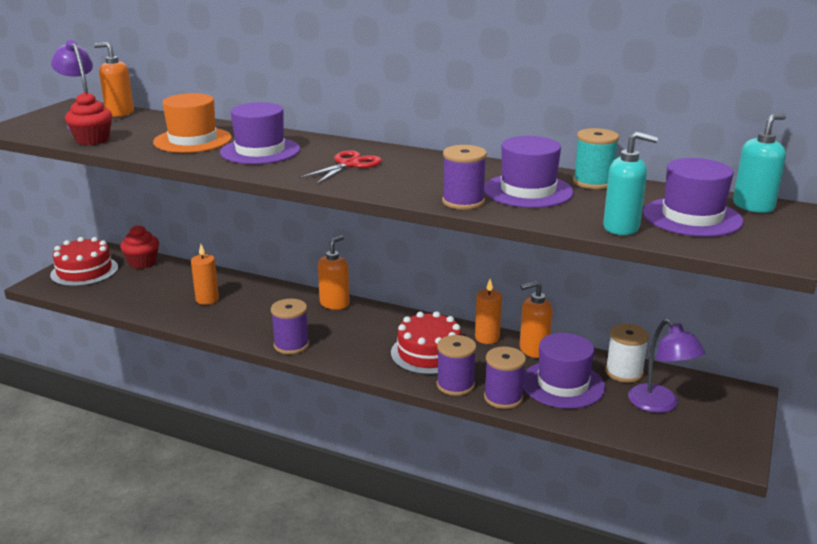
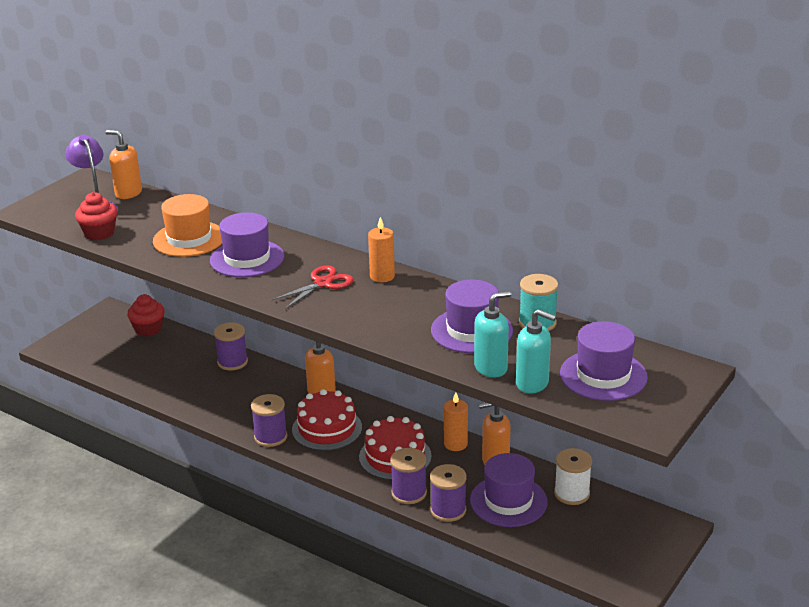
camera: 10 degrees right, 5 degrees up
red cake [50,237,118,286] -> red cake moved to [292,389,362,451]
orange candle [191,244,219,305] -> orange candle moved to [368,217,395,282]
purple spool [442,145,487,210] -> purple spool moved to [214,322,248,371]
purple lamp [628,319,706,413] -> none
turquoise soap dispenser [733,114,786,213] -> turquoise soap dispenser moved to [474,291,511,377]

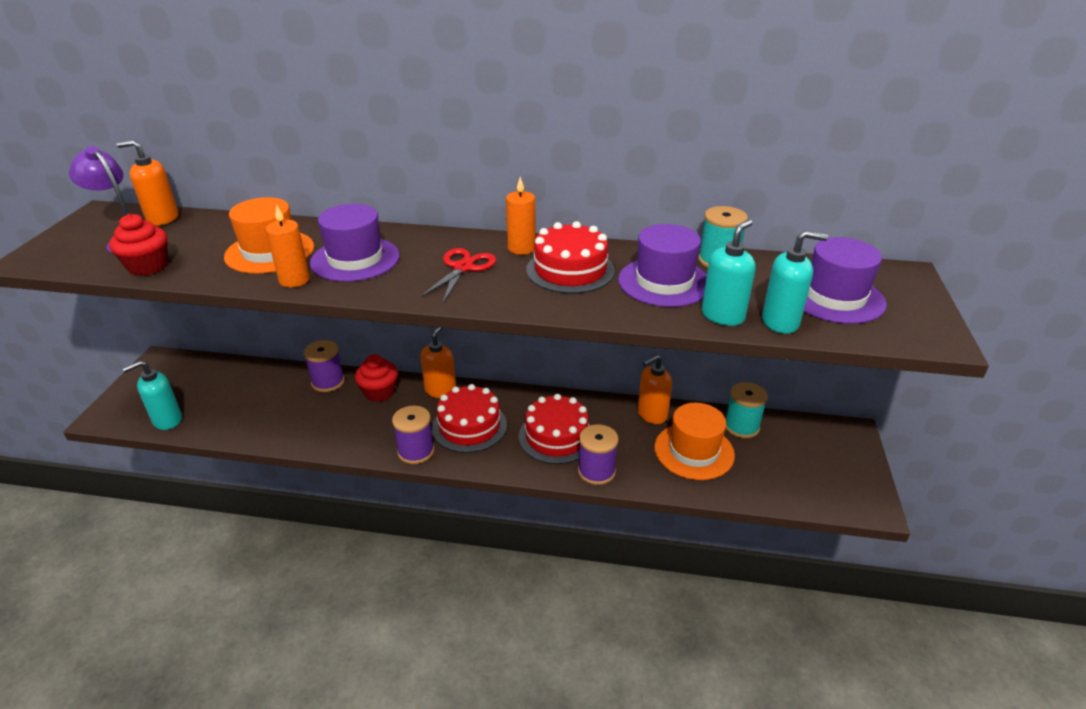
camera: 25 degrees left, 5 degrees up
red cupcake [127,294,165,336] -> red cupcake moved to [355,354,398,402]
purple spool [430,464,467,522] -> none
orange candle [444,392,468,451] -> orange candle moved to [265,204,310,288]
purple hat [470,453,548,527] -> orange hat [654,403,735,480]
white spool [554,448,592,505] -> turquoise spool [725,382,768,438]
none -> turquoise soap dispenser [123,360,182,430]
none -> red cake [526,221,615,294]

